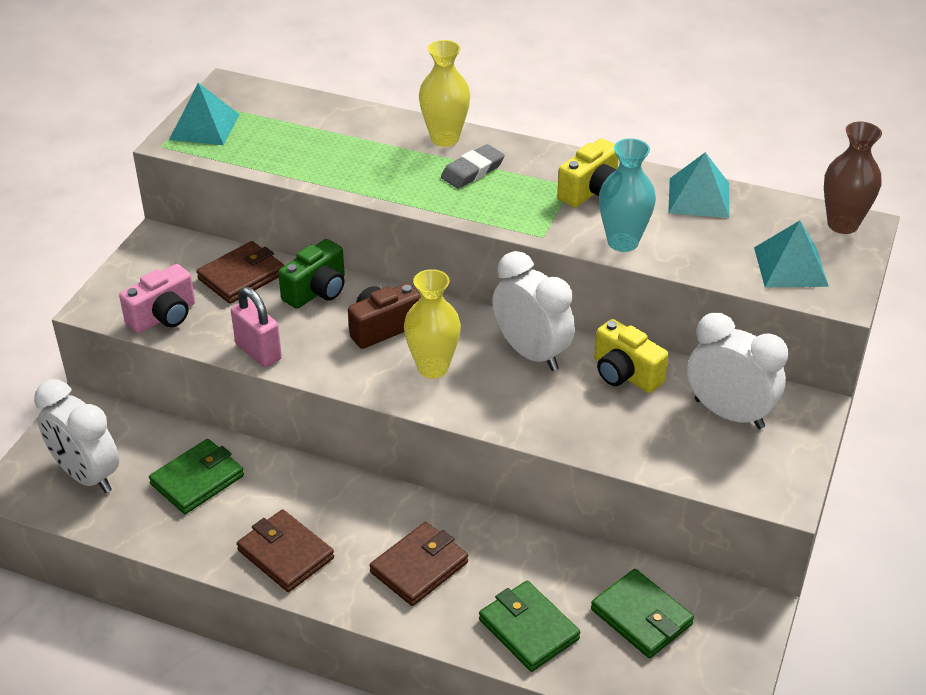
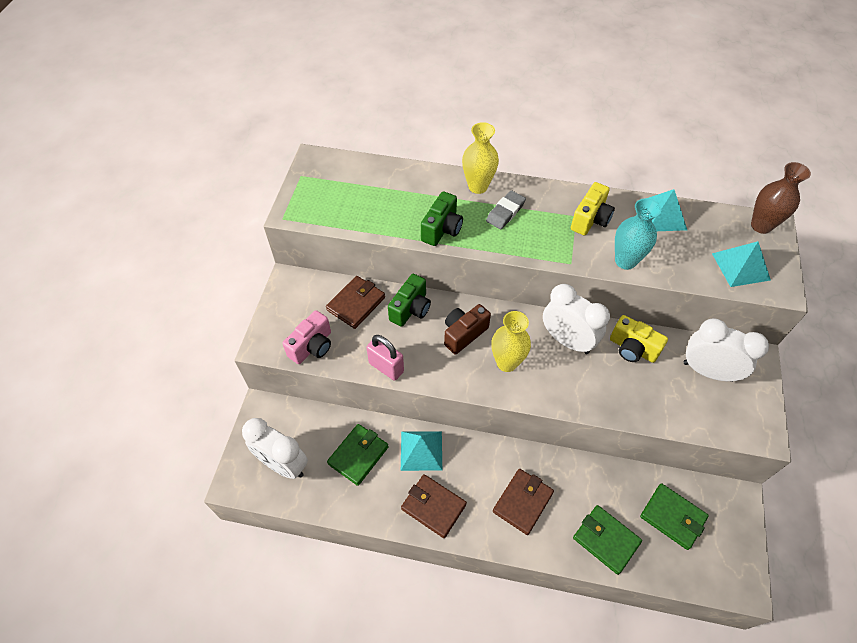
camera: 10 degrees left, 15 degrees up
turquoise pyramid [169,83,240,145] -> turquoise pyramid moved to [401,431,442,471]
none -> green camera [421,191,463,246]

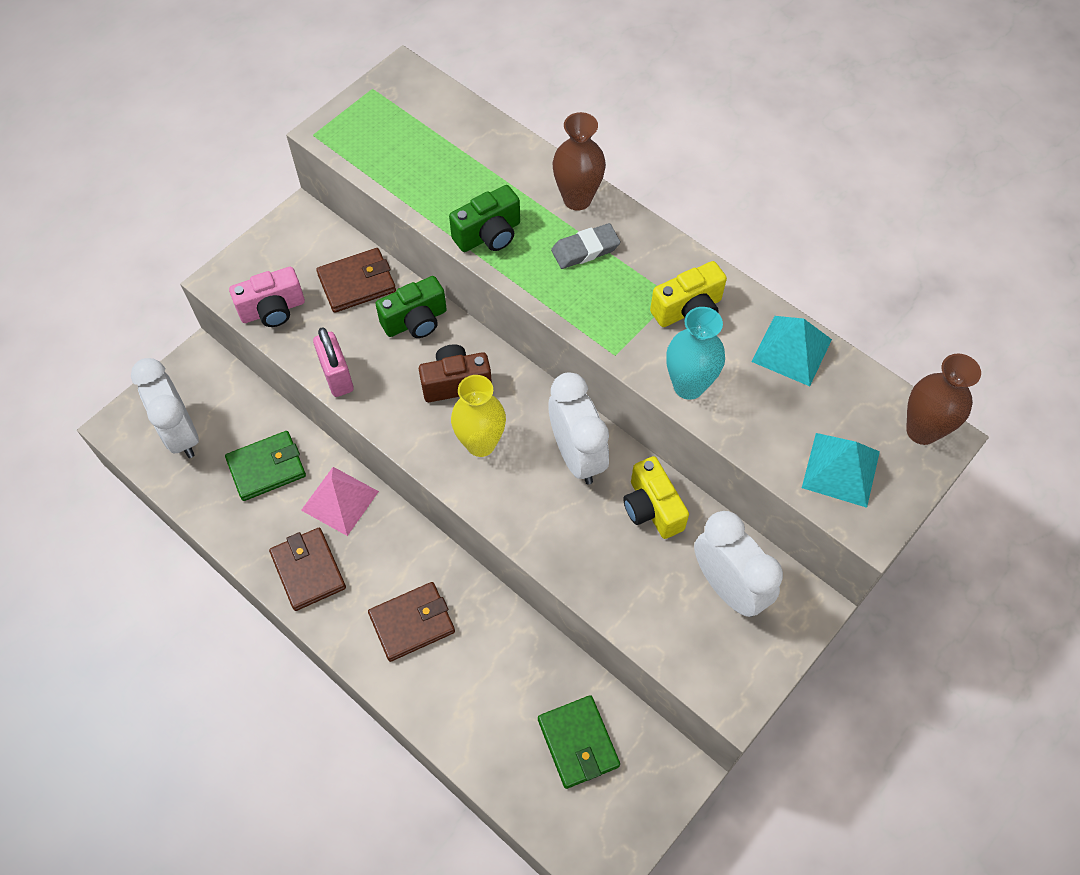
camera: 30 degrees right, 5 degrees up
turquoise pyramid [401,431,442,471] -> pink pyramid [301,467,379,536]
yellow vase [462,122,499,194] -> brown vase [553,112,606,211]
green wallet [573,505,642,575] -> none

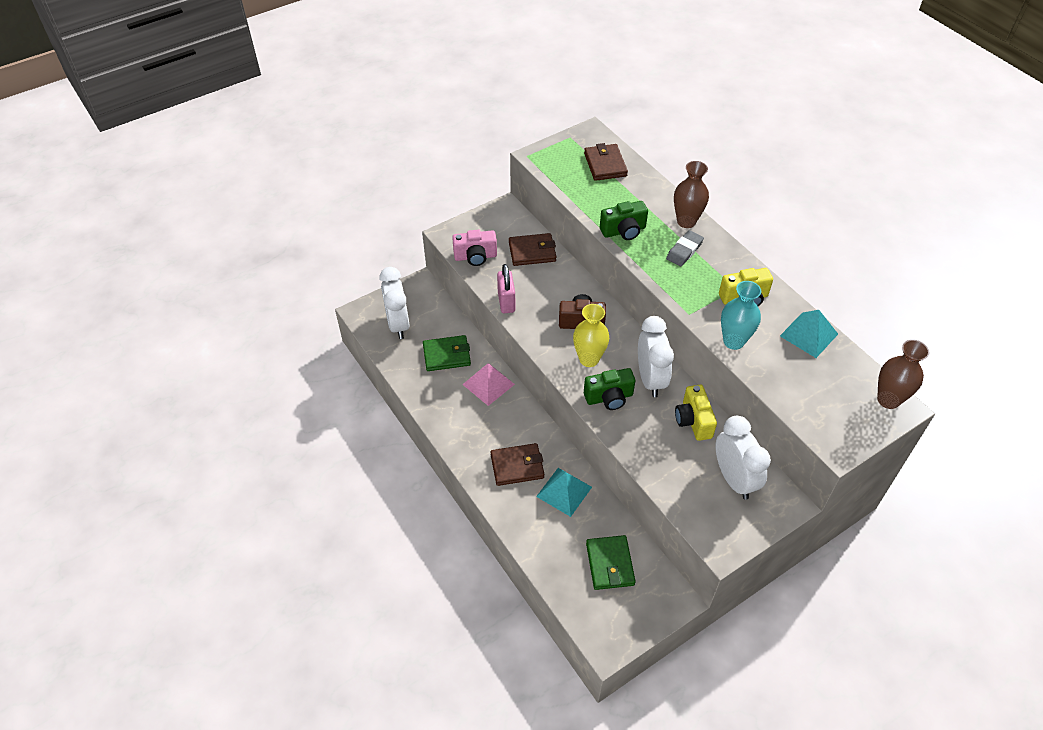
camera: 15 degrees right, 10 degrees down
brown wallet [269,528,346,611] -> brown wallet moved to [584,143,628,181]
green camera [375,276,447,338] -> green camera moved to [584,368,635,410]
grey eraser [551,223,621,269] -> grey eraser turned 45 degrees counterclockwise [666,230,704,266]
turquoise pyramid [802,433,880,508] -> turquoise pyramid moved to [536,468,592,517]

